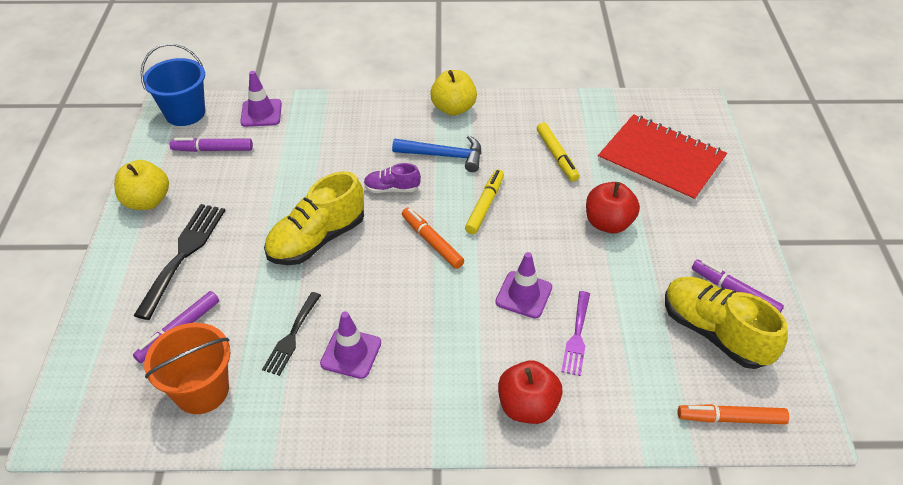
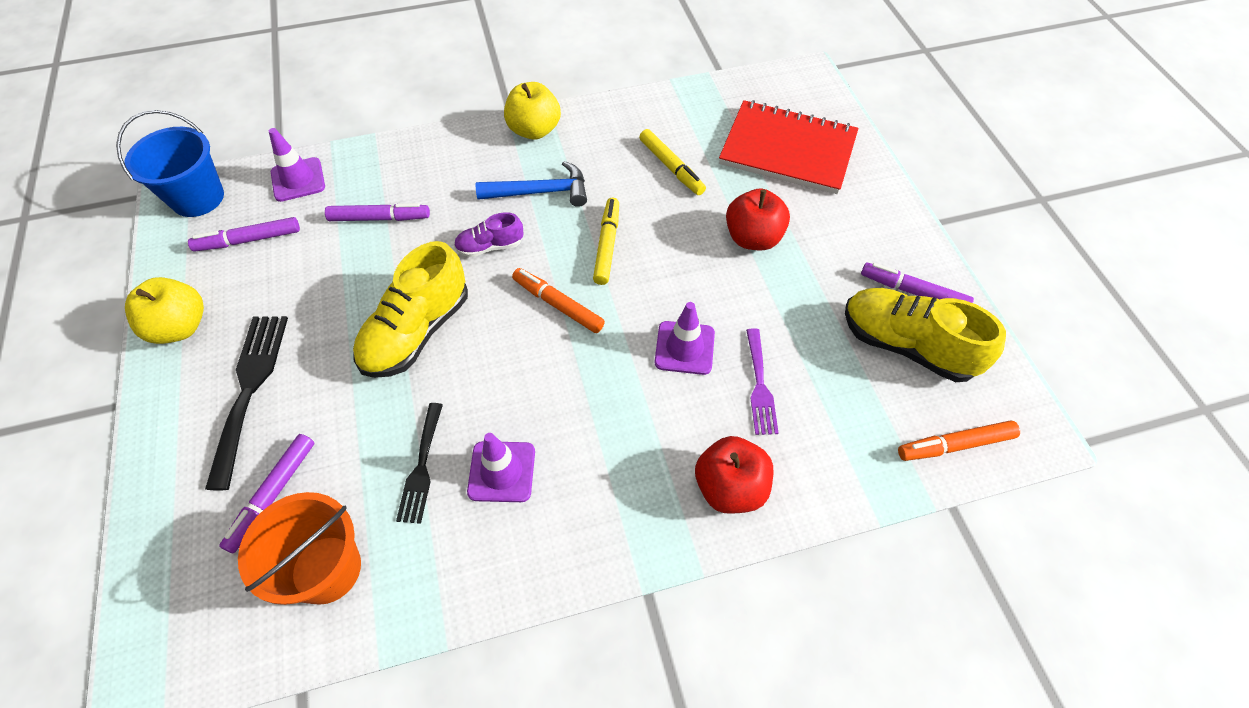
camera: 15 degrees left, 10 degrees up
none -> purple marker [325,203,430,221]

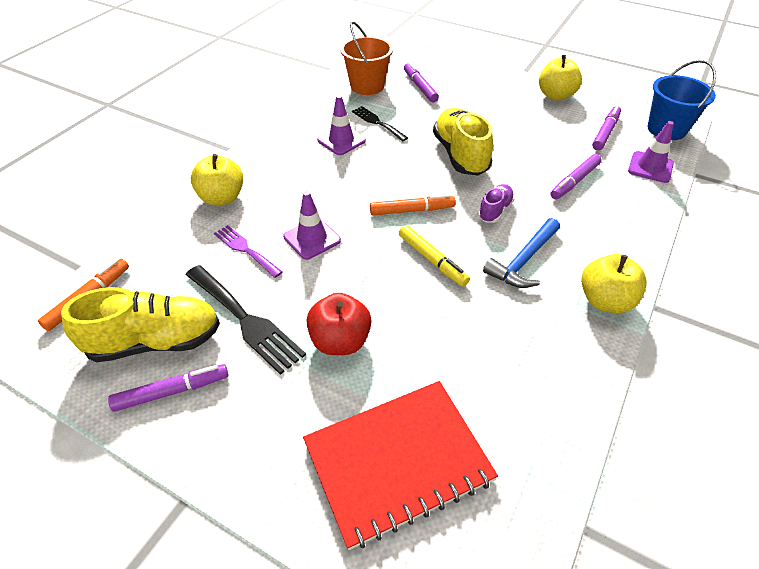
camera: 135 degrees right, 10 degrees down
black fork [205,316,288,490] -> black fork moved to [185,265,306,375]
yellow marker [639,129,706,195] -> none
red apple [695,436,773,514] -> yellow apple [191,154,243,206]

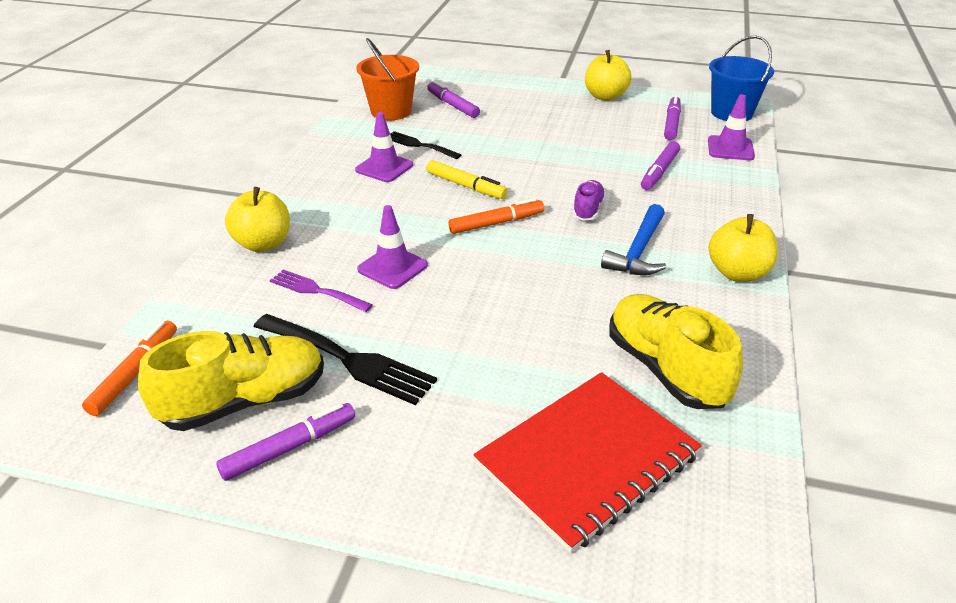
camera: 15 degrees left, 10 degrees down
red apple [307,293,372,355] -> none
yellow marker [399,225,470,287] -> yellow marker moved to [426,160,507,199]
yellow shoe [433,108,493,175] -> yellow shoe moved to [609,294,743,409]

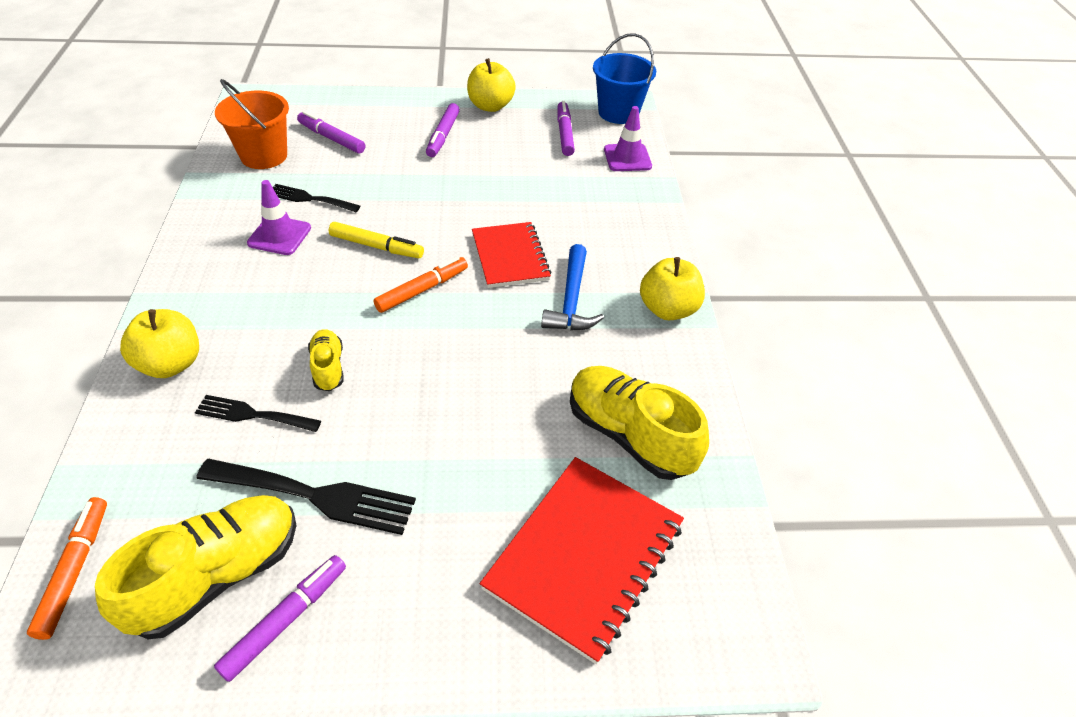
camera: 20 degrees left, 10 degrees up
purple fork [270,269,373,312] -> black fork [195,395,321,432]
purple traffic cone [357,205,428,289] -> yellow shoe [308,329,344,391]
purple shoe [573,180,606,221] -> red notebook [472,222,551,288]
purple marker [641,141,680,190] -> purple marker moved to [426,103,460,157]

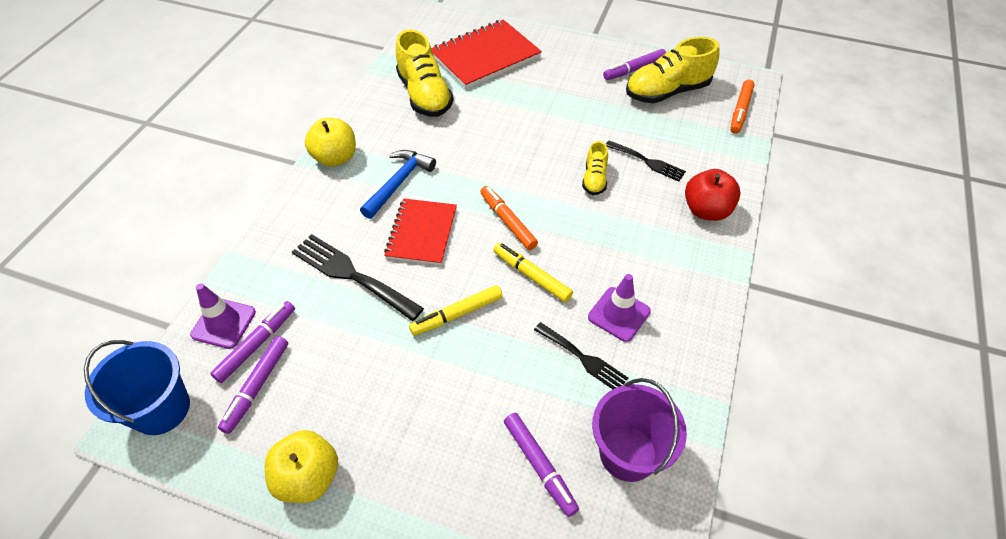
camera: 155 degrees left, 5 degrees up
yellow apple [120,309,199,378] -> red apple [685,169,741,221]
black fork [196,459,416,535] -> black fork moved to [292,234,424,321]
orange bucket [215,79,289,169] -> purple bucket [592,378,687,482]
orange marker [373,256,468,313] -> orange marker turned 75 degrees clockwise [480,186,538,250]
purple marker [426,103,460,157] -> purple marker moved to [210,301,295,383]
none -> yellow marker [409,285,503,336]

